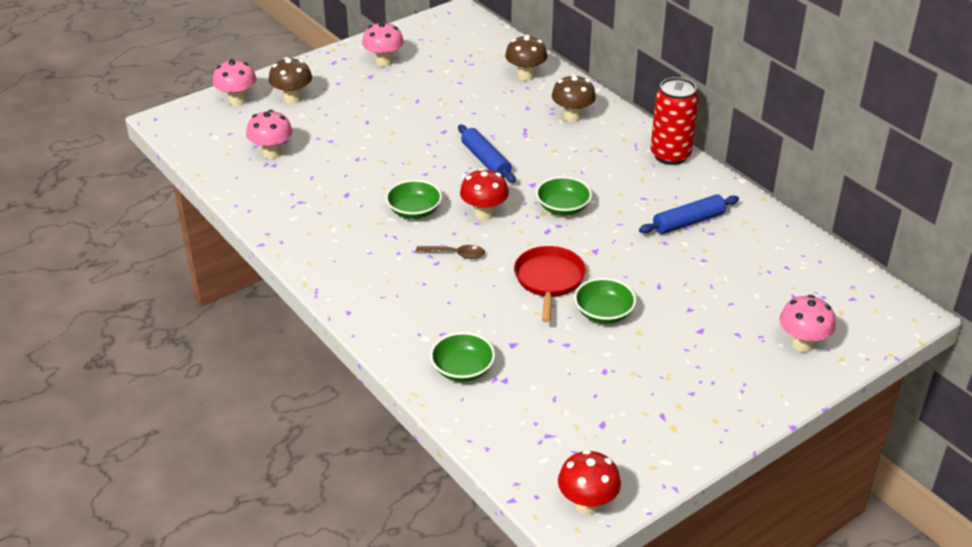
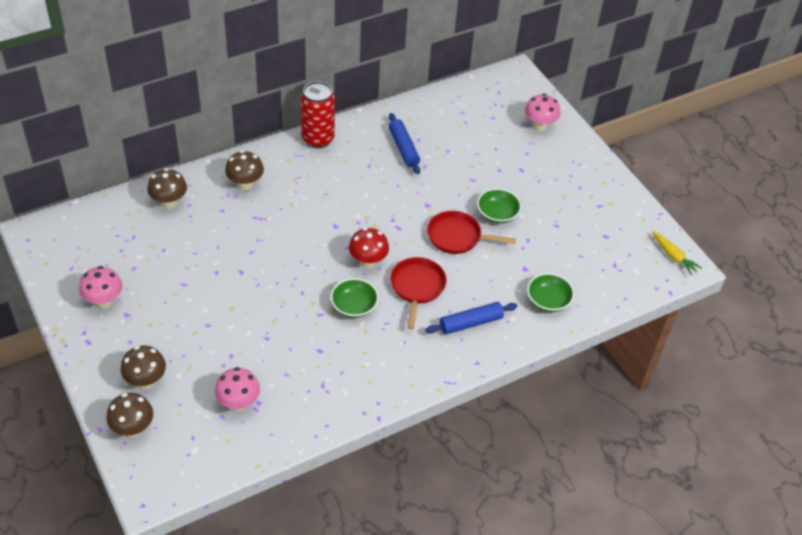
camera: 85 degrees left, 10 degrees up
pink mushroom [213,59,257,106] -> brown mushroom [106,393,153,437]
brown spoon [416,245,485,259] -> red pan [390,257,446,329]
blue rolling pin [458,125,516,183] -> blue rolling pin moved to [425,302,517,334]
green bowl [536,177,592,215] -> none
red mushroom [558,450,621,515] -> yellow carrot [652,231,702,275]

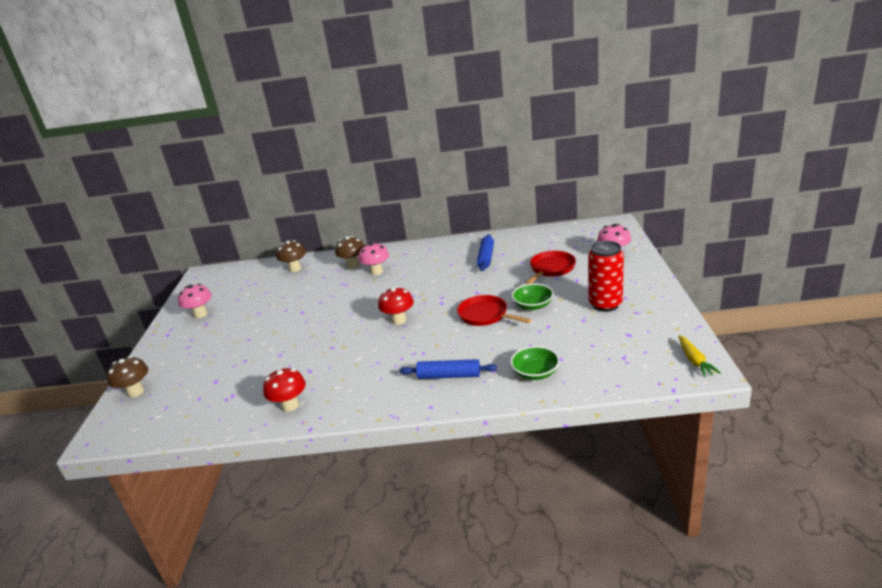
camera: 35 degrees right, 20 degrees down
brown mushroom [121,346,166,389] -> none
pink mushroom [215,367,260,411] -> pink mushroom moved to [358,242,389,275]
red can [301,81,335,148] -> red can moved to [588,241,624,312]
green bowl [331,278,379,318] -> none
red pan [390,257,446,329] -> red pan moved to [526,251,576,284]
none -> red mushroom [263,368,306,412]

